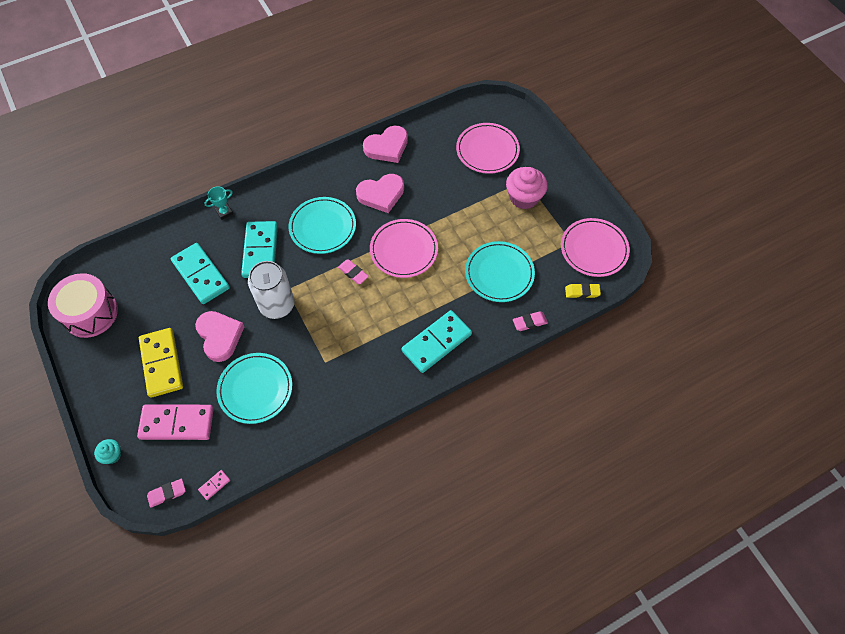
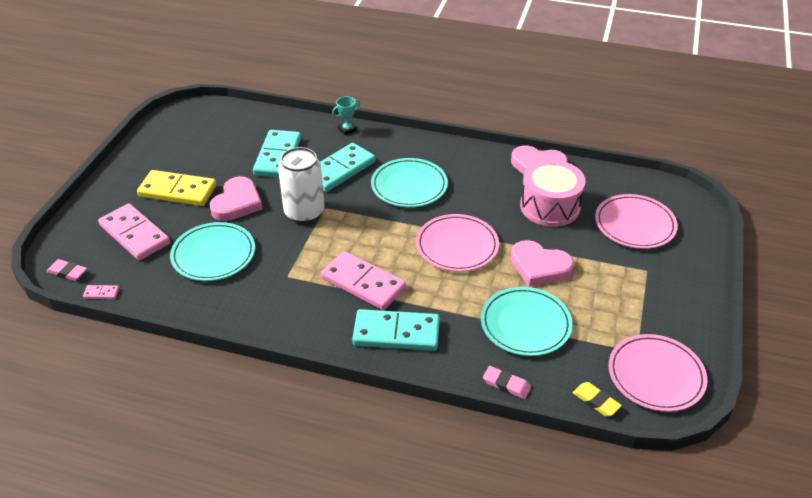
camera: 45 degrees right, 20 degrees down
pink drum [48,273,118,338] -> pink drum moved to [520,160,586,227]
turquoise cupcake [94,439,122,464] -> none
yellow domino [139,328,183,398] -> yellow domino turned 75 degrees clockwise [137,170,216,206]
turquoise trophy [204,186,233,220] -> turquoise trophy turned 45 degrees counterclockwise [332,96,360,135]
pink eraser [338,259,369,284] -> none
pink heart [356,174,404,213] -> pink heart moved to [511,240,574,286]
pink cupcake [506,167,548,209] -> none
none -> pink domino [321,251,406,310]

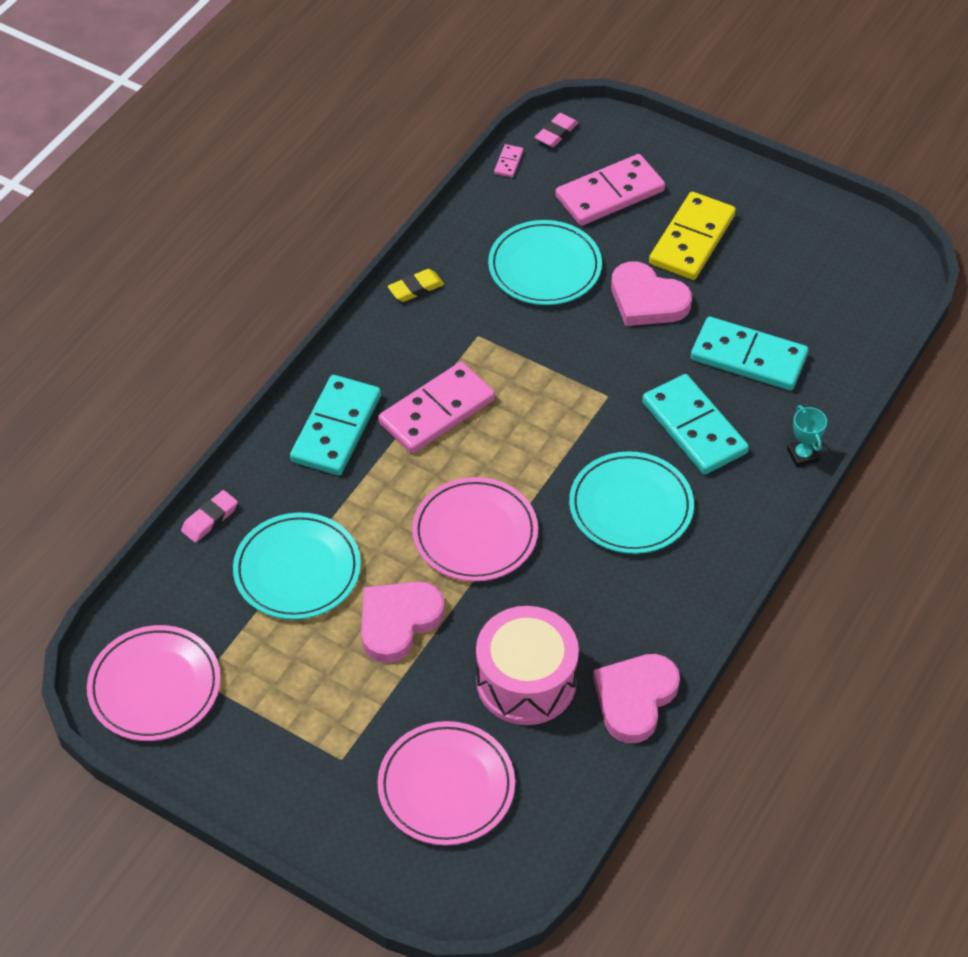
camera: 105 degrees right, 10 degrees up
white can [278,147,325,223] -> none
yellow eraser [573,382,622,416] -> yellow eraser moved to [388,269,444,302]

